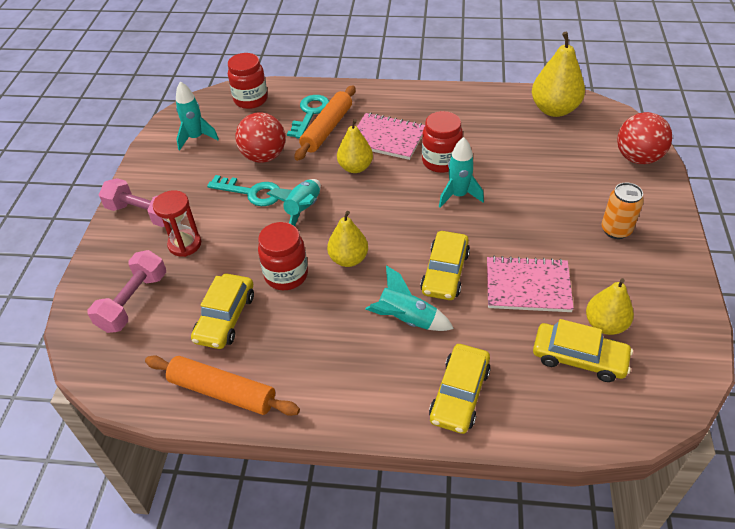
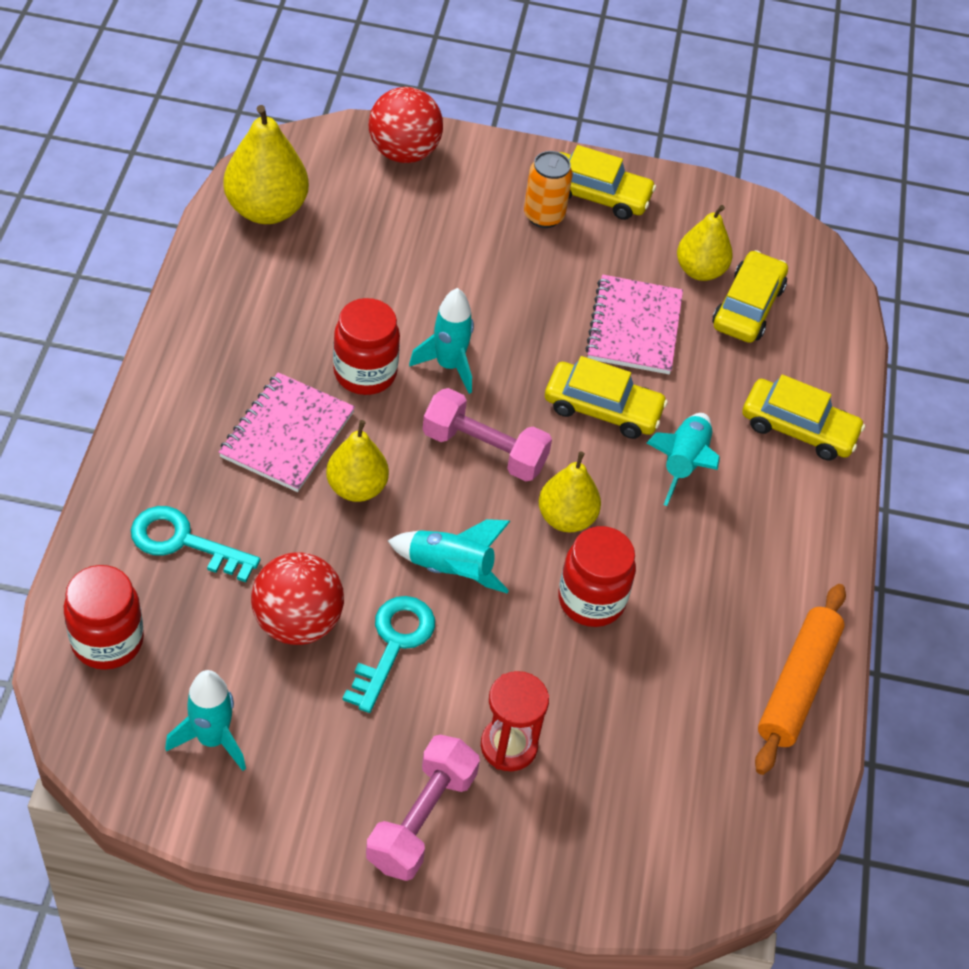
camera: 95 degrees left, 5 degrees up
pink dumbbell [88,250,166,333] -> pink dumbbell moved to [423,388,552,481]
yellow car [191,274,254,349] -> yellow car moved to [559,145,656,220]
orange rolling pin [294,85,355,161] -> none

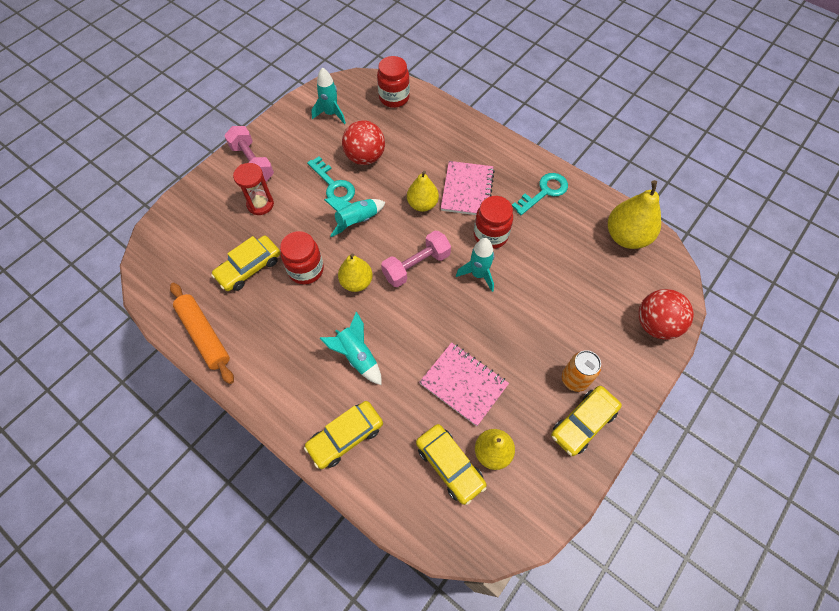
camera: 125 degrees right, 10 degrees up
turquoise key [131,506,261,582] -> turquoise key moved to [512,173,568,215]
pink notebook [219,372,355,492] -> pink notebook turned 45 degrees clockwise [441,161,495,215]
yellow car [545,356,668,439] -> yellow car moved to [211,236,280,291]

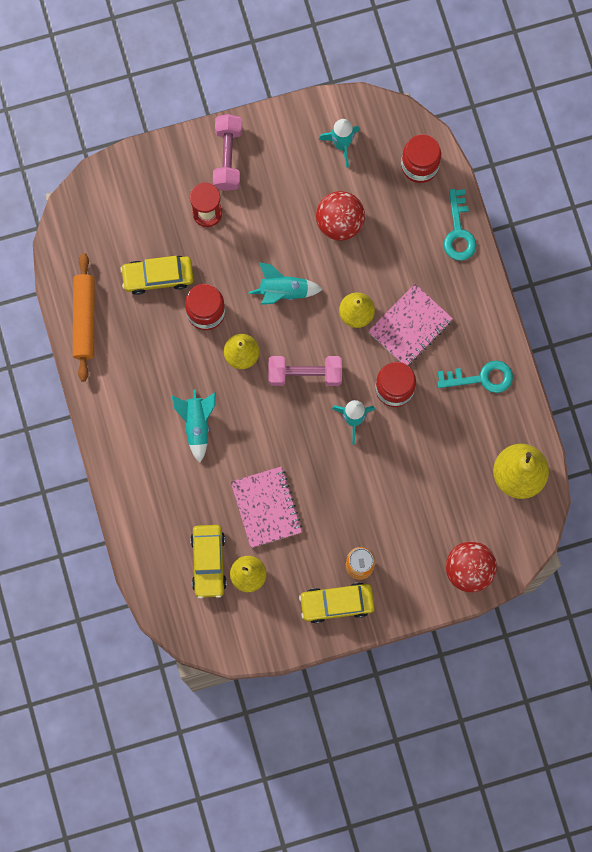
camera: 35 degrees right, 15 degrees up
yellow car [304,401,383,469] -> none
turquoise key [307,156,355,202] -> turquoise key moved to [444,189,477,261]

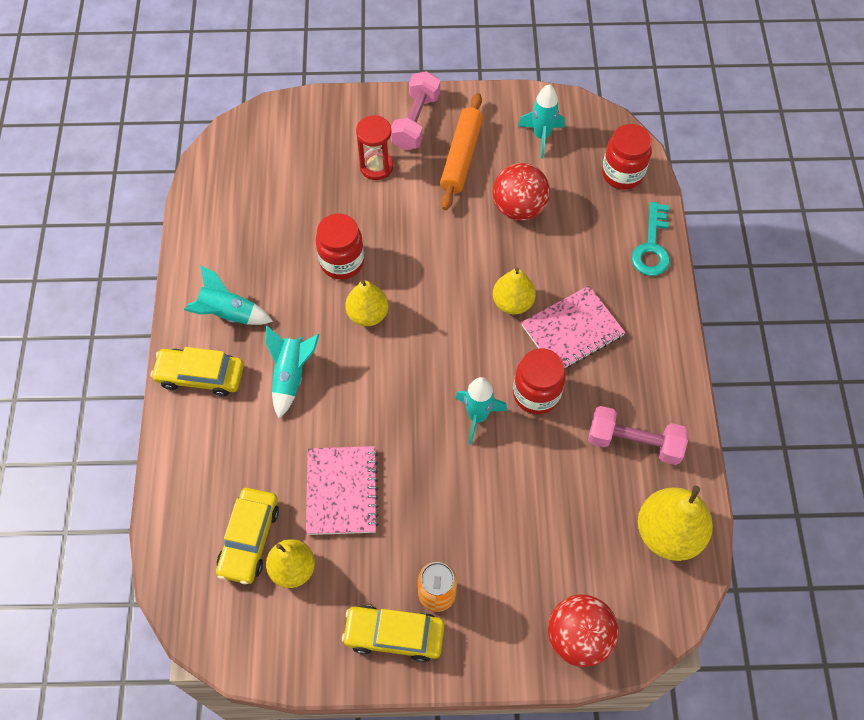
camera: 15 degrees right, 15 degrees down
orange rolling pin [73,253,95,381] -> orange rolling pin moved to [440,93,483,210]
yellow car [120,256,194,295] -> yellow car moved to [151,347,244,396]
turquoise rocket [249,262,323,305] -> turquoise rocket moved to [184,265,273,325]
pink dumbbell [269,356,342,386] -> pink dumbbell moved to [588,406,688,465]
turquoise key [437,360,513,393] -> none

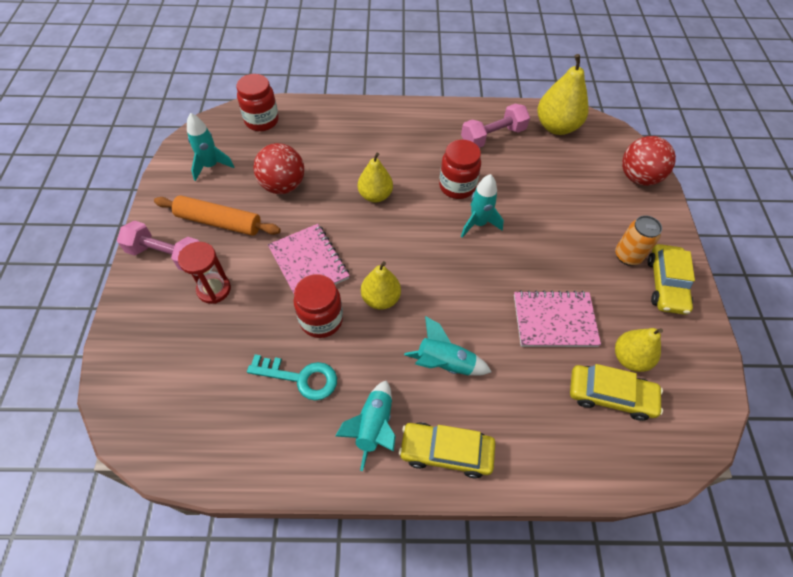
camera: 90 degrees left, 5 degrees down
yellow car [151,347,244,396] -> yellow car turned 90 degrees clockwise [399,422,495,478]
pink notebook [521,286,625,368] -> pink notebook moved to [268,224,350,294]
pink dumbbell [588,406,688,465] -> pink dumbbell turned 45 degrees clockwise [461,104,530,148]
turquoise key [631,202,670,276] -> turquoise key moved to [247,354,337,401]

